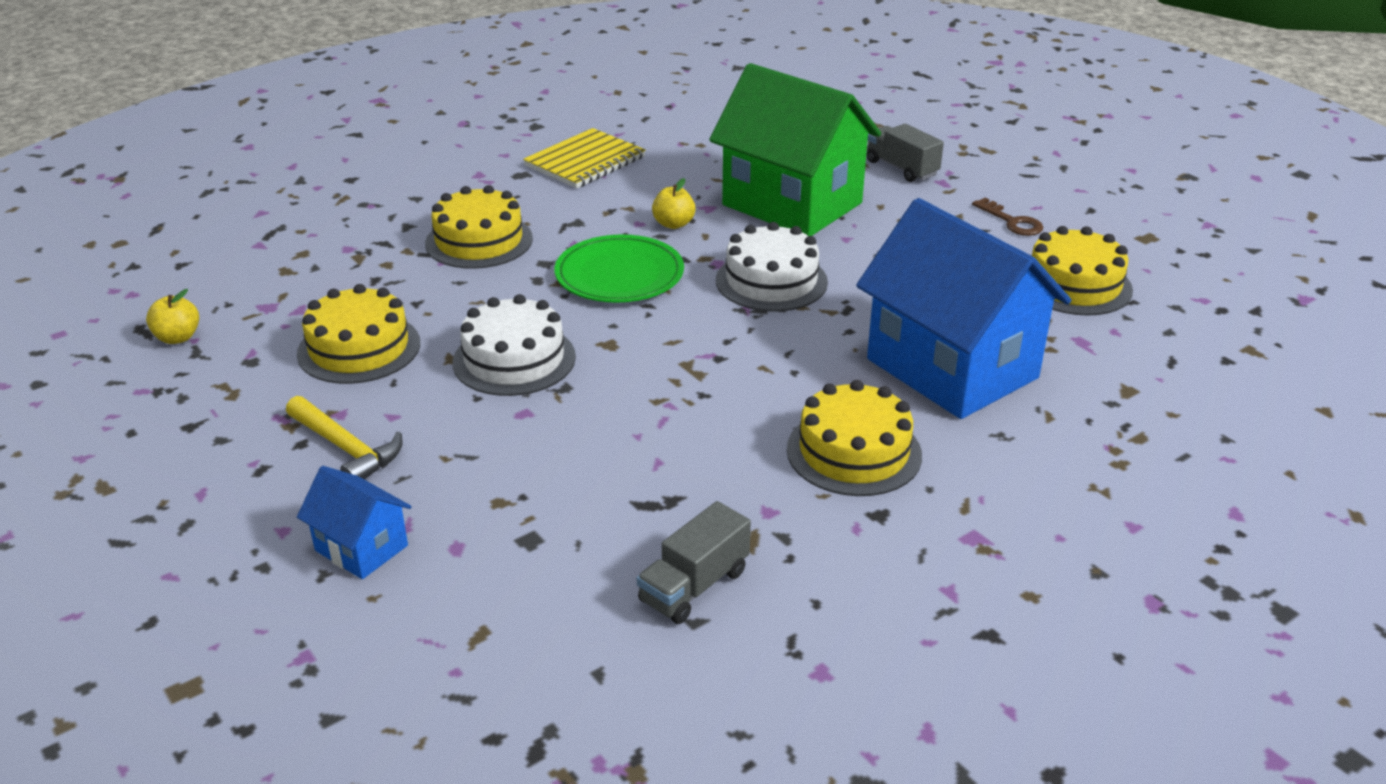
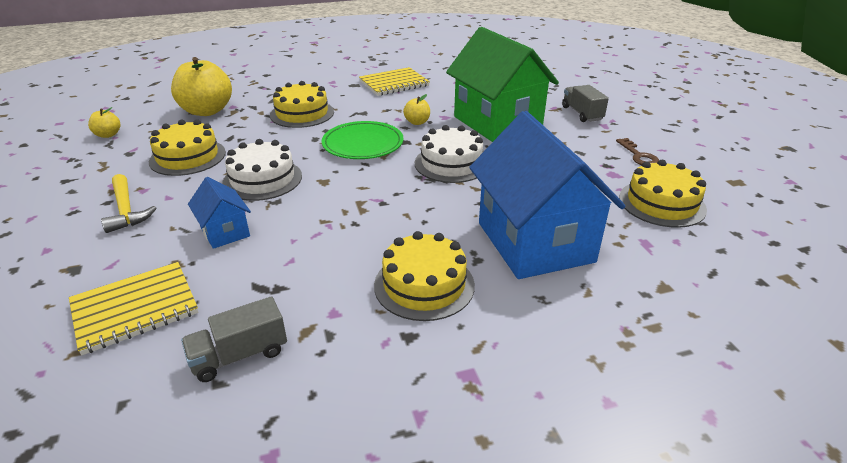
camera: 20 degrees right, 0 degrees up
blue house [297,466,412,579] -> blue house moved to [188,177,251,249]
none -> yellow notebook [69,262,198,355]
none -> yellow apple [171,57,232,116]

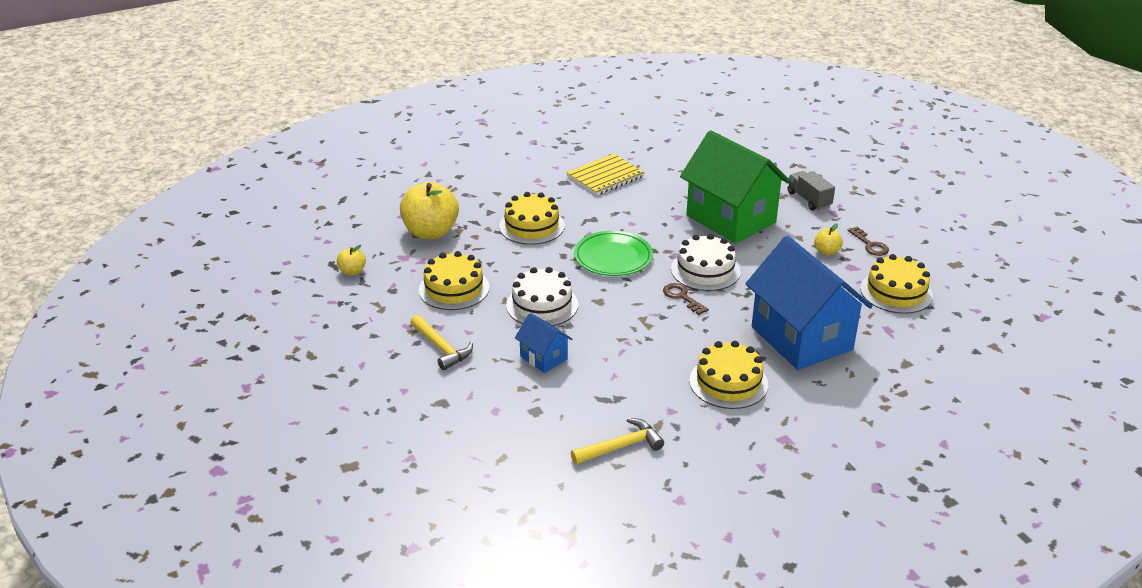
camera: 10 degrees left, 0 degrees up
yellow notebook [69,262,198,355] -> none
grey truck [181,296,287,382] -> yellow hammer [571,418,664,465]
yellow apple [403,94,430,125] -> yellow apple moved to [814,223,843,255]
none -> brown key [663,283,709,315]

